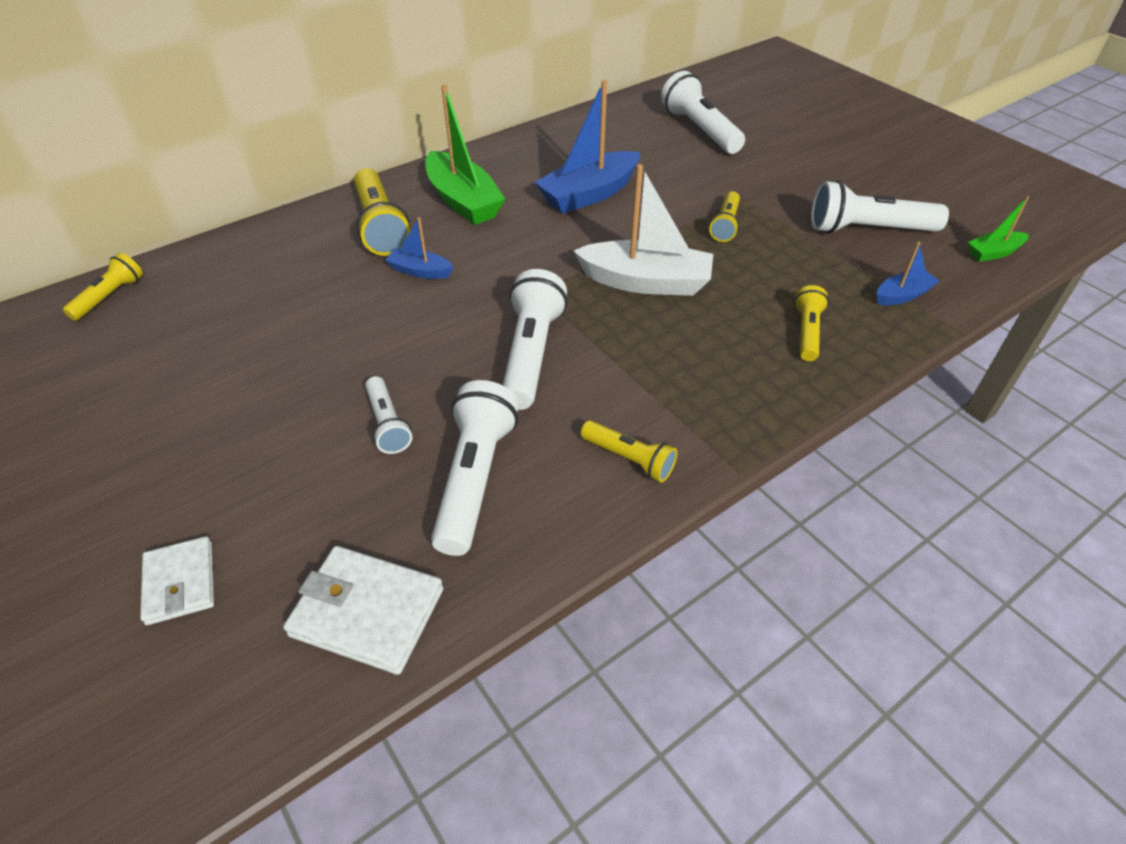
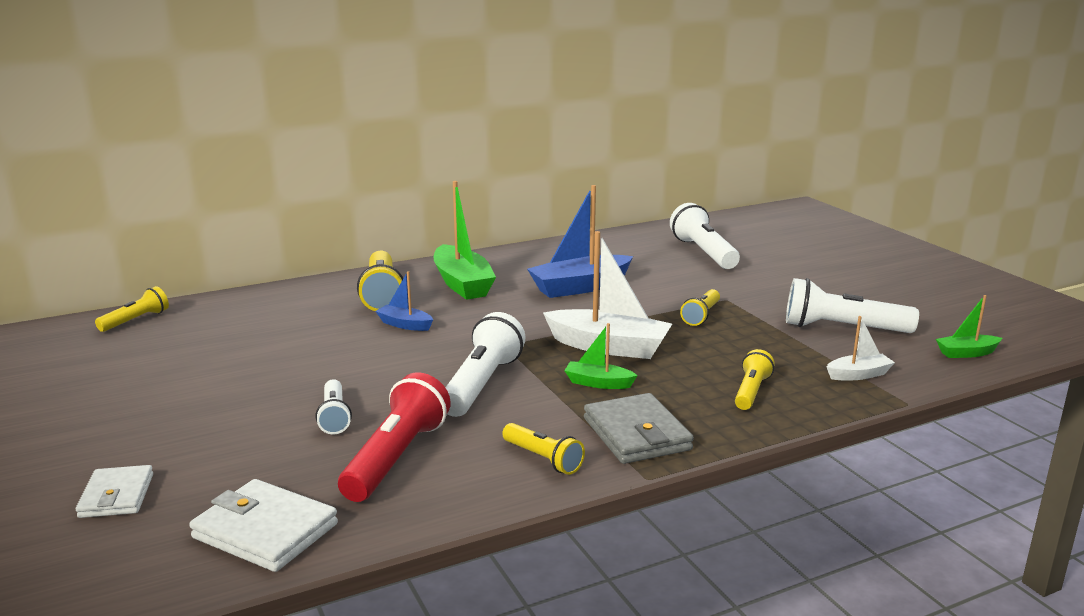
camera: 10 degrees right, 25 degrees down
white flashlight [431,380,519,556] -> red flashlight [338,372,451,502]
blue boat [877,242,939,305] -> white boat [827,316,895,380]
none -> green boat [564,323,638,389]
none -> grey wallet [584,393,694,464]

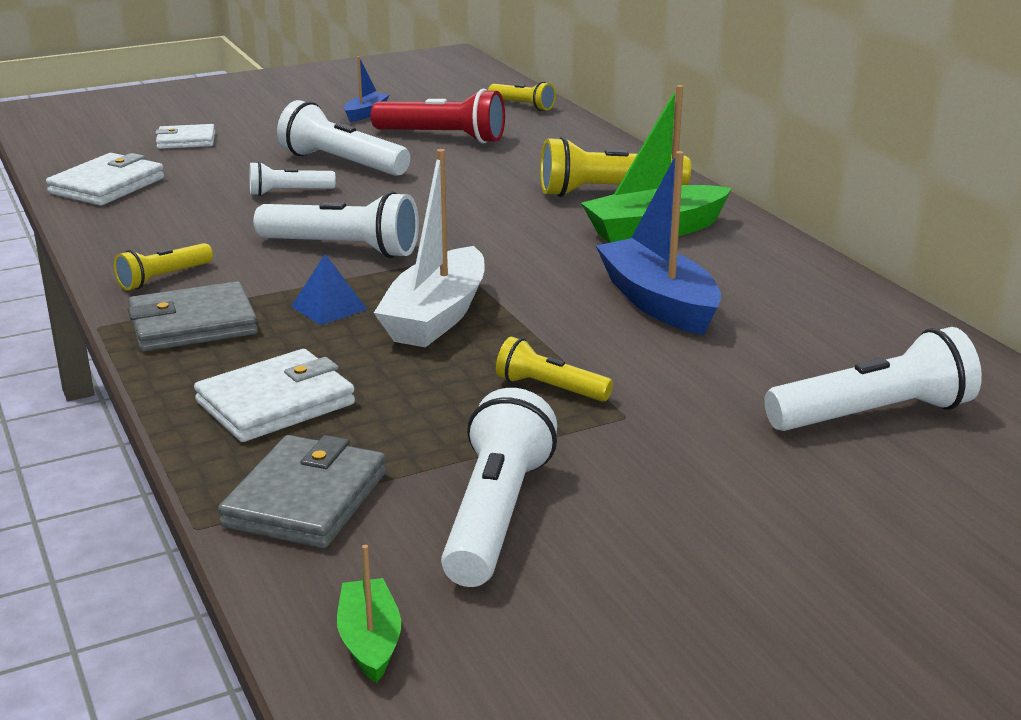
camera: 90 degrees right, 5 degrees up
red flashlight [338,372,451,502] -> red flashlight moved to [371,89,505,144]
blue boat [376,271,433,331] -> blue boat moved to [344,56,389,122]
green boat [564,323,638,389] -> blue pyramid [291,254,367,325]
yellow flashlight [735,349,774,410] -> white wallet [194,349,355,442]
white boat [827,316,895,380] -> grey wallet [218,435,386,548]
none -> white flashlight [277,100,410,176]

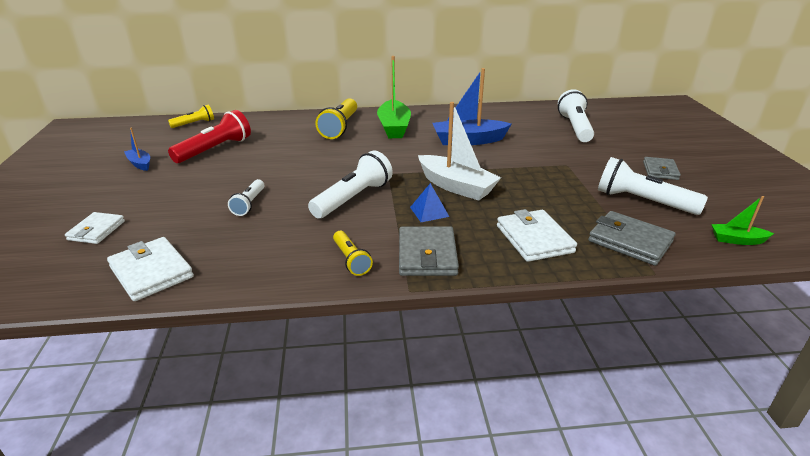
camera: 70 degrees left, 5 degrees up
white flashlight [277,100,410,176] -> none
yellow flashlight [496,336,613,402] -> none
none -> grey wallet [643,157,681,180]

